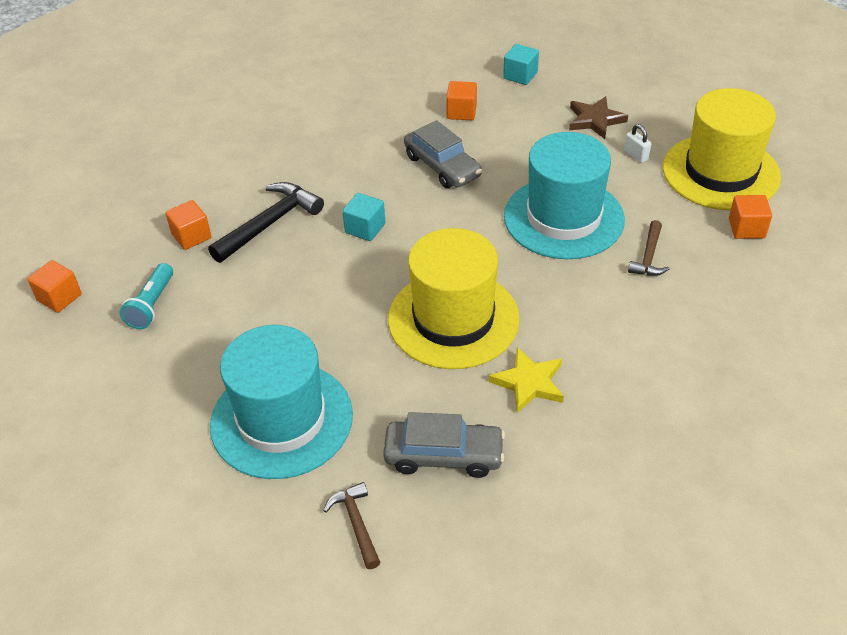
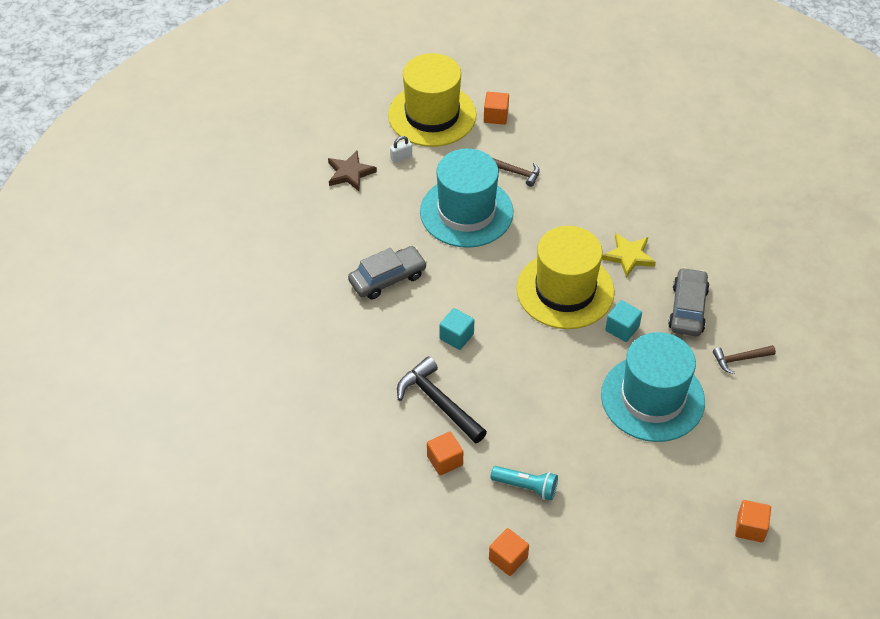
camera: 85 degrees left, 5 degrees up
orange cube [446,81,477,120] -> orange cube moved to [735,500,771,542]
turquoise cube [503,44,539,85] -> turquoise cube moved to [605,300,642,342]

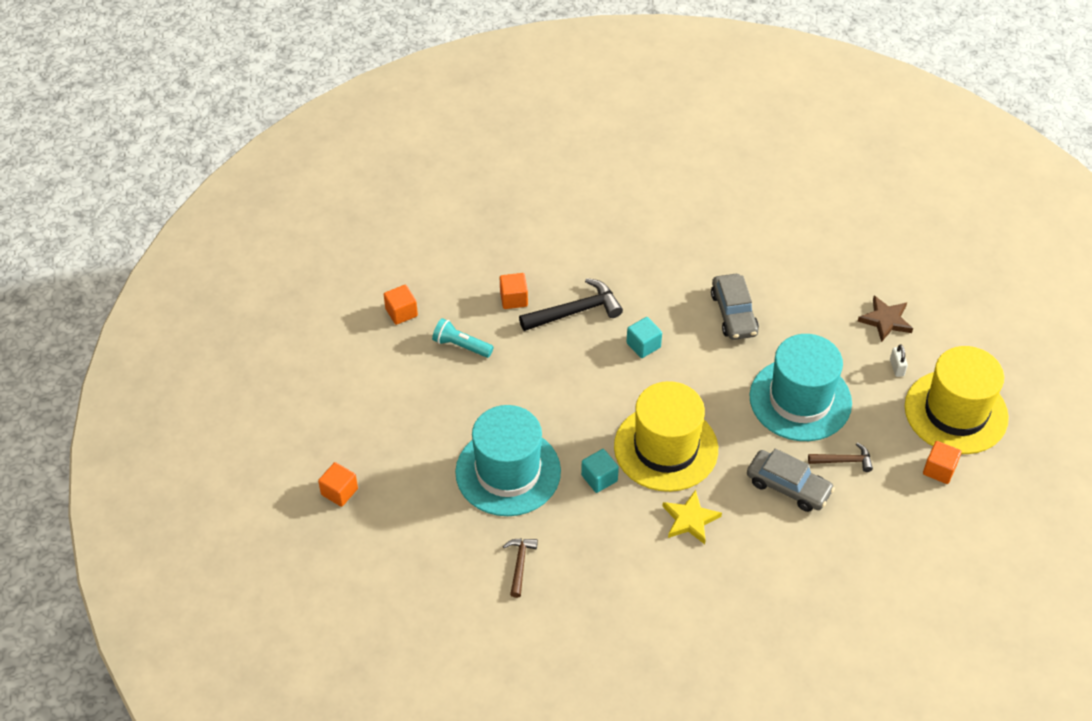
camera: 110 degrees right, 0 degrees up
turquoise flashlight [491,466,558,501] -> turquoise flashlight turned 75 degrees clockwise [432,318,494,358]
brown hammer [493,158,540,187] -> brown hammer turned 135 degrees counterclockwise [808,443,873,472]
grey car [668,267,710,336] -> grey car moved to [747,448,835,512]

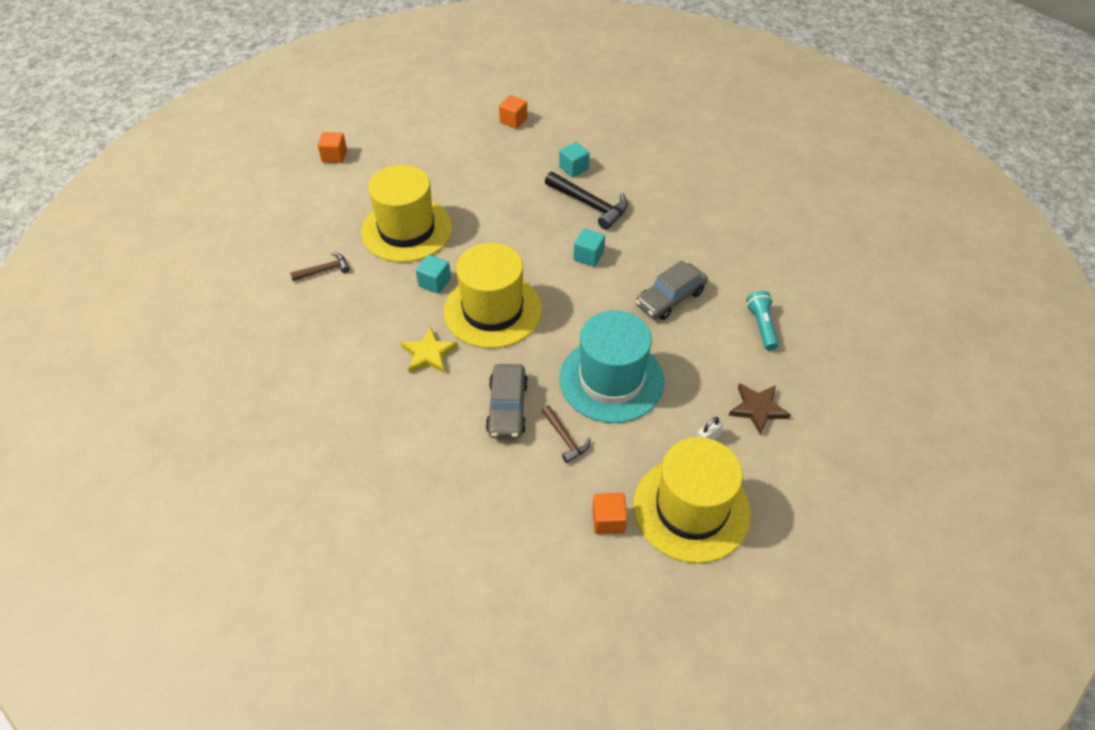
camera: 60 degrees right, 0 degrees up
turquoise flashlight [432,318,494,358] -> turquoise flashlight moved to [746,291,779,350]
turquoise hat [455,405,561,516] -> yellow hat [361,165,452,262]
orange cube [500,273,528,309] -> turquoise cube [559,142,590,177]

